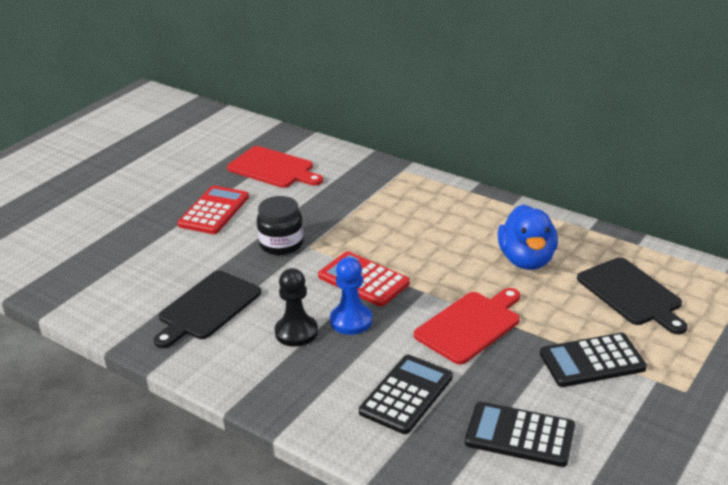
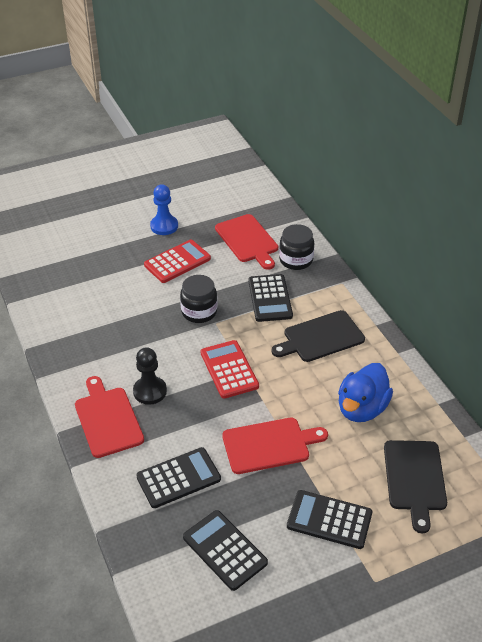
camera: 30 degrees right, 10 degrees up
black cutting board [154,271,261,348] -> black cutting board moved to [271,310,365,362]
blue pawn [330,257,372,335] -> blue pawn moved to [150,184,178,235]
none -> red cutting board [75,376,144,458]
none -> black calculator [249,274,293,322]
none -> black jar [279,224,314,270]

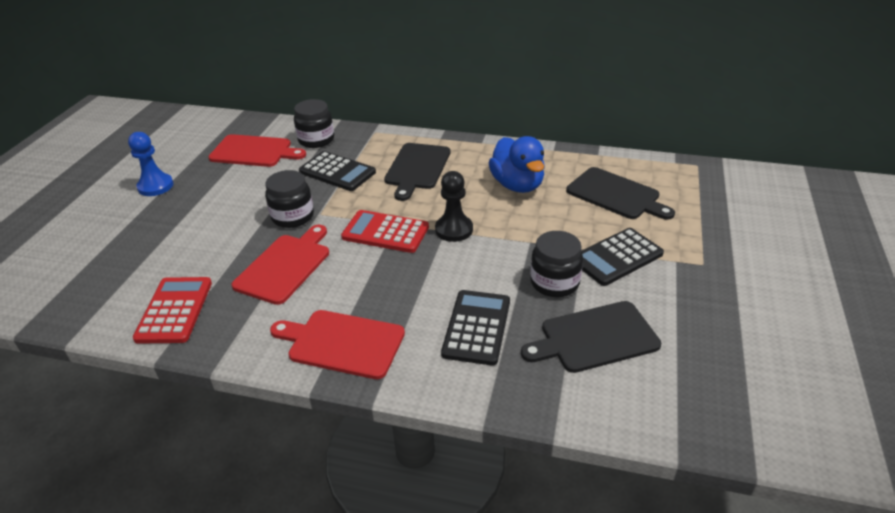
camera: 50 degrees left, 5 degrees down
black pawn [133,347,167,405] -> black pawn moved to [435,171,473,242]
red calculator [144,240,211,283] -> red calculator moved to [133,277,212,344]
black calculator [183,510,268,591] -> black cutting board [521,301,661,373]
red cutting board [222,418,328,474] -> red cutting board moved to [232,225,329,305]
none -> black jar [530,231,583,297]

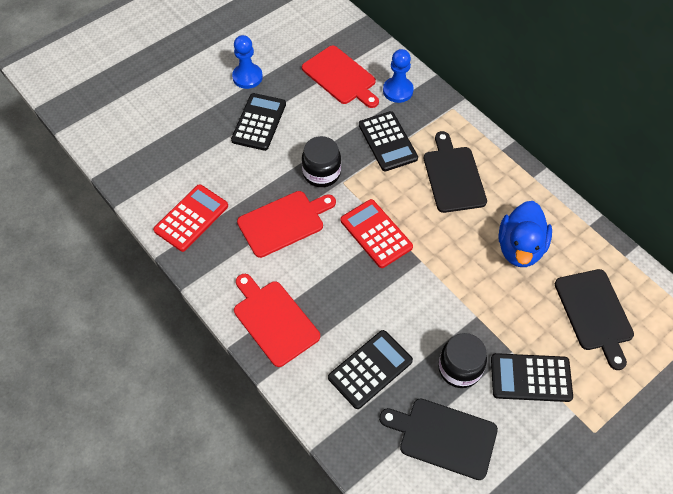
camera: 35 degrees right, 20 degrees up
black jar [294,99,334,148] -> blue pawn [383,49,414,103]
black cutting board [384,143,451,201] -> black cutting board turned 120 degrees clockwise [424,131,487,213]
black pawn [435,171,473,242] -> none
none -> black calculator [231,93,286,151]

